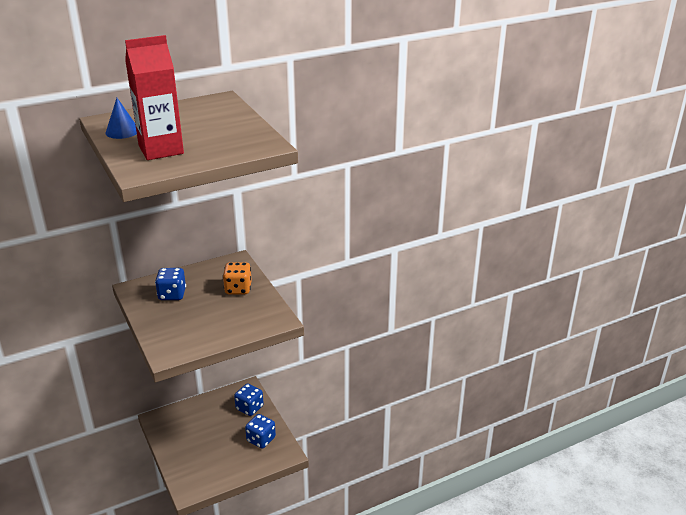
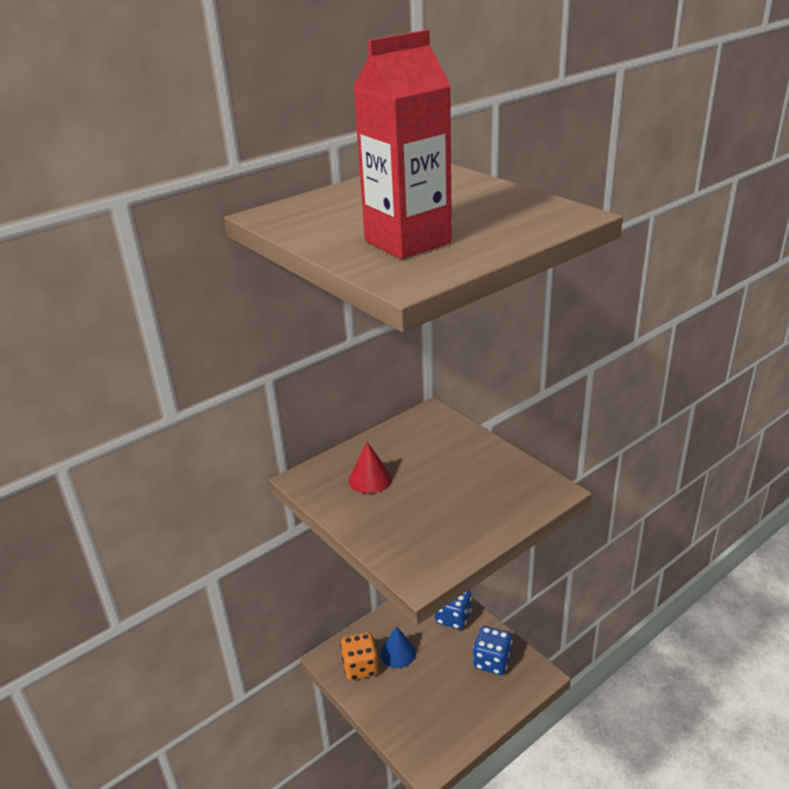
camera: 10 degrees left, 0 degrees up
blue cone [106,98,137,139] -> blue cone moved to [380,626,416,668]
blue dice [155,268,186,300] -> red cone [349,442,392,494]
orange dice [223,262,252,294] -> orange dice moved to [340,633,379,680]

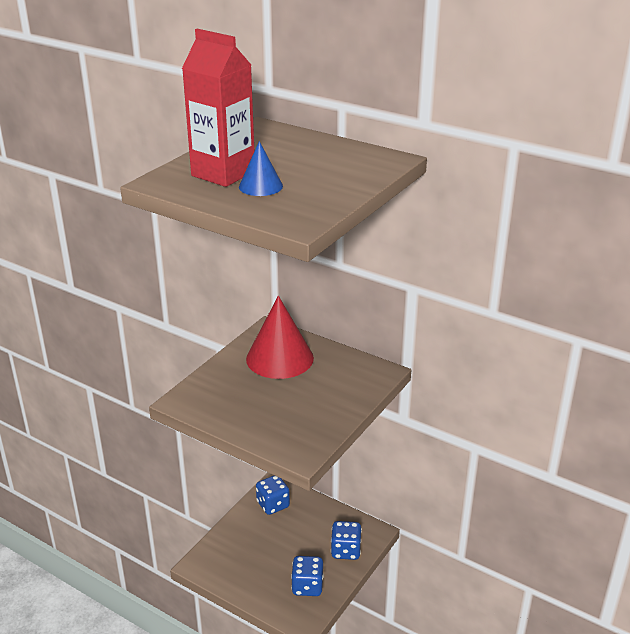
camera: 70 degrees right, 0 degrees up
orange dice [340,633,379,680] -> blue dice [256,475,290,515]
red cone [349,442,392,494] -> red cone [246,296,314,379], size x1.93
blue cone [380,626,416,668] -> blue cone moved to [239,141,283,196]

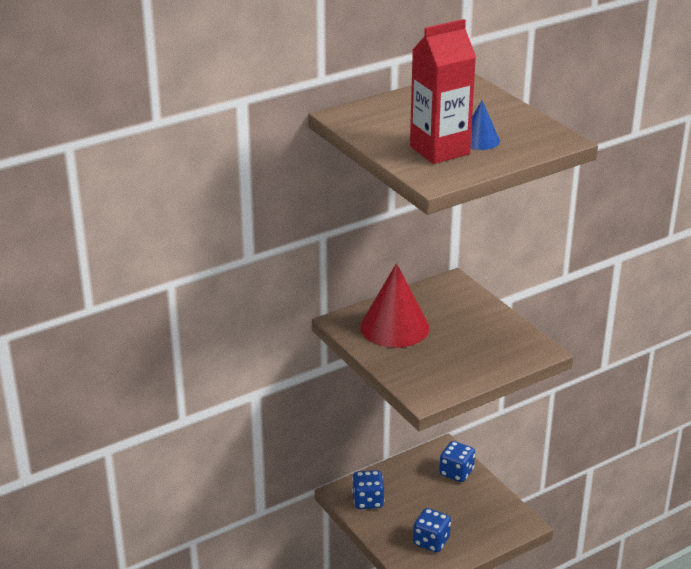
camera: 65 degrees left, 0 degrees up
blue dice [291,556,324,596] -> blue dice moved to [413,508,451,552]

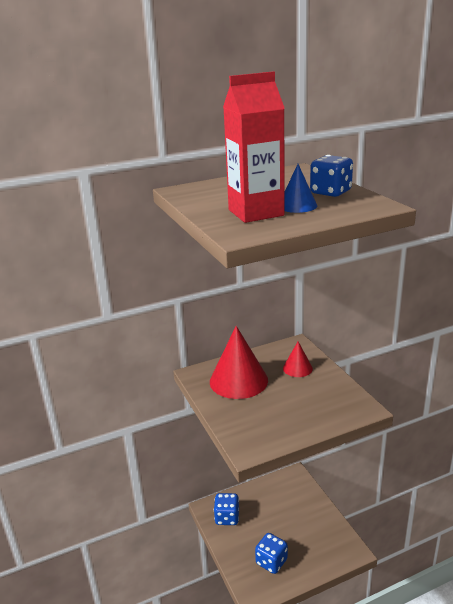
camera: 10 degrees right, 5 degrees down
blue dice [439,441,475,482] -> blue dice moved to [310,155,353,197]
none -> red cone [283,342,313,377]

